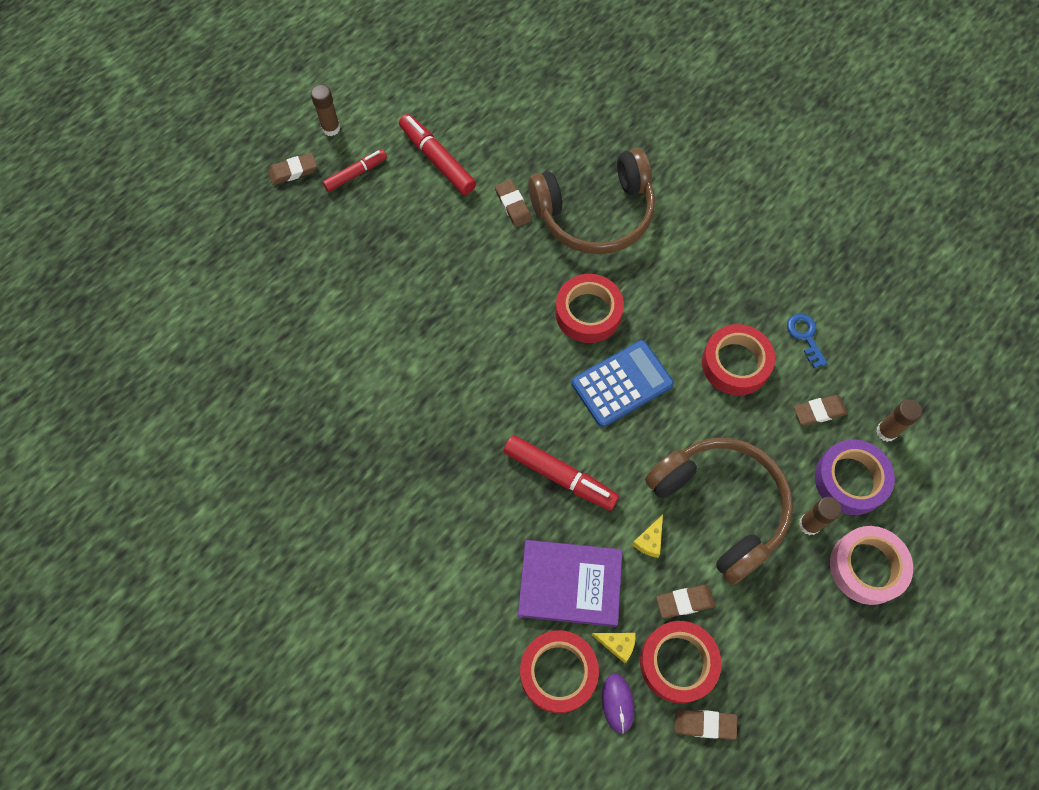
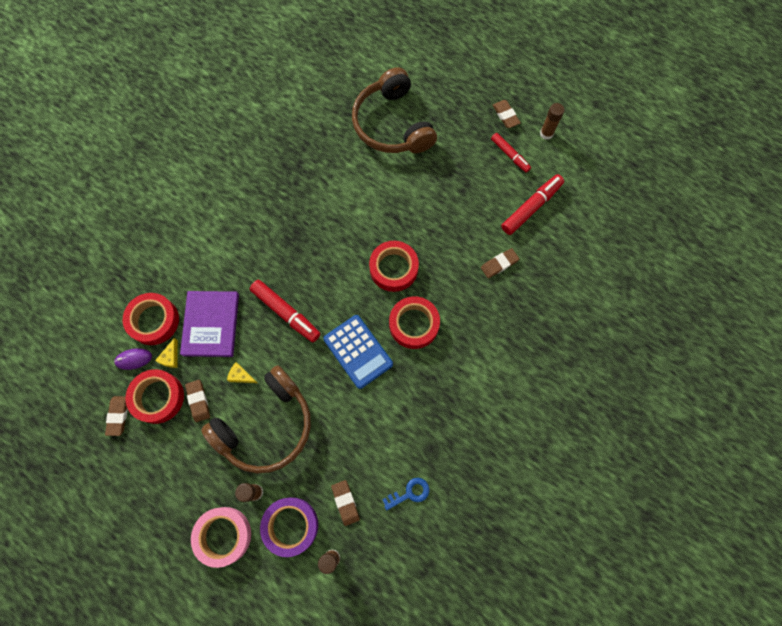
camera: 85 degrees right, 5 degrees up
red marker [504,435,619,511] -> red marker turned 75 degrees counterclockwise [250,280,320,342]
brown headphones [528,148,655,254] -> brown headphones moved to [352,67,437,153]
red tape [702,324,775,395] -> red tape moved to [369,241,419,292]

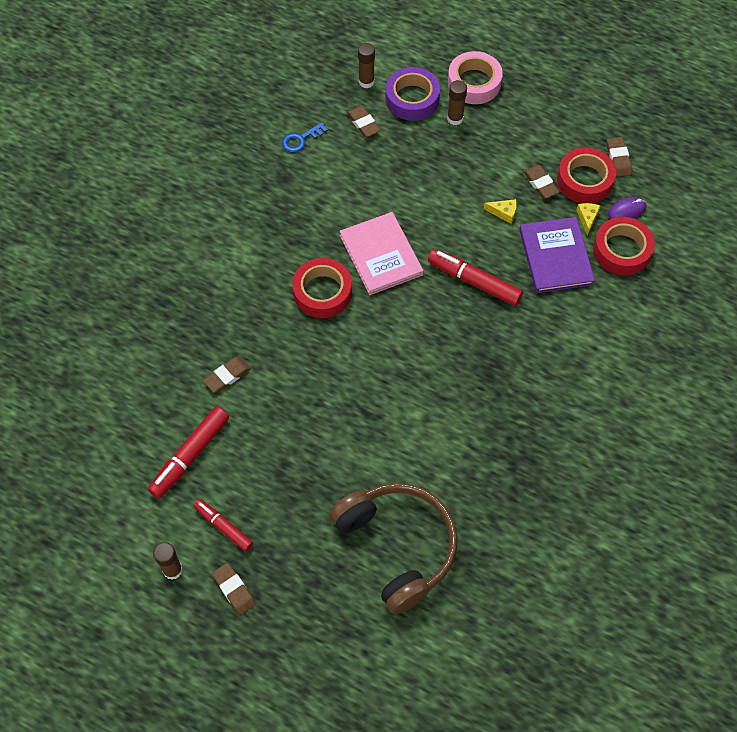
camera: 170 degrees right, 10 degrees down
brown headphones [201,365,311,474] -> none
blue calculator [323,315,393,389] -> pink book [340,212,424,295]
red tape [369,241,419,292] -> none

